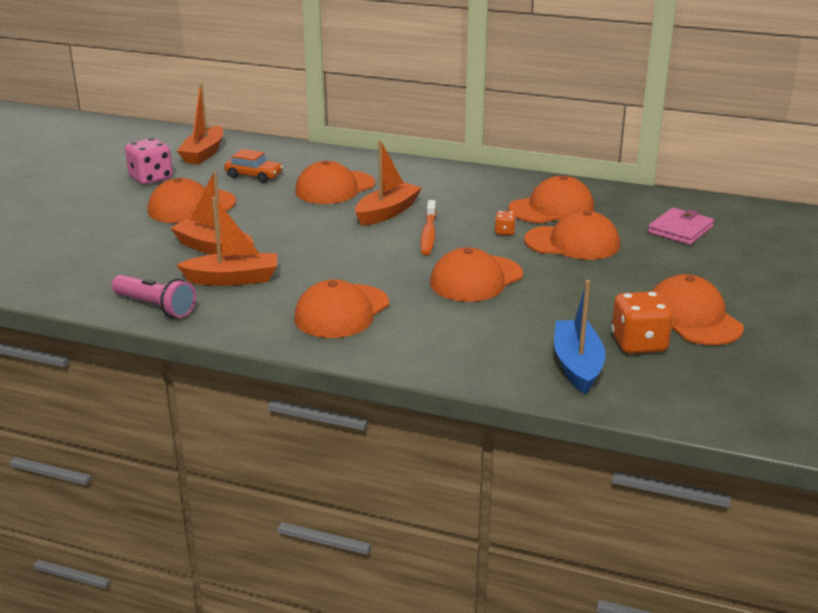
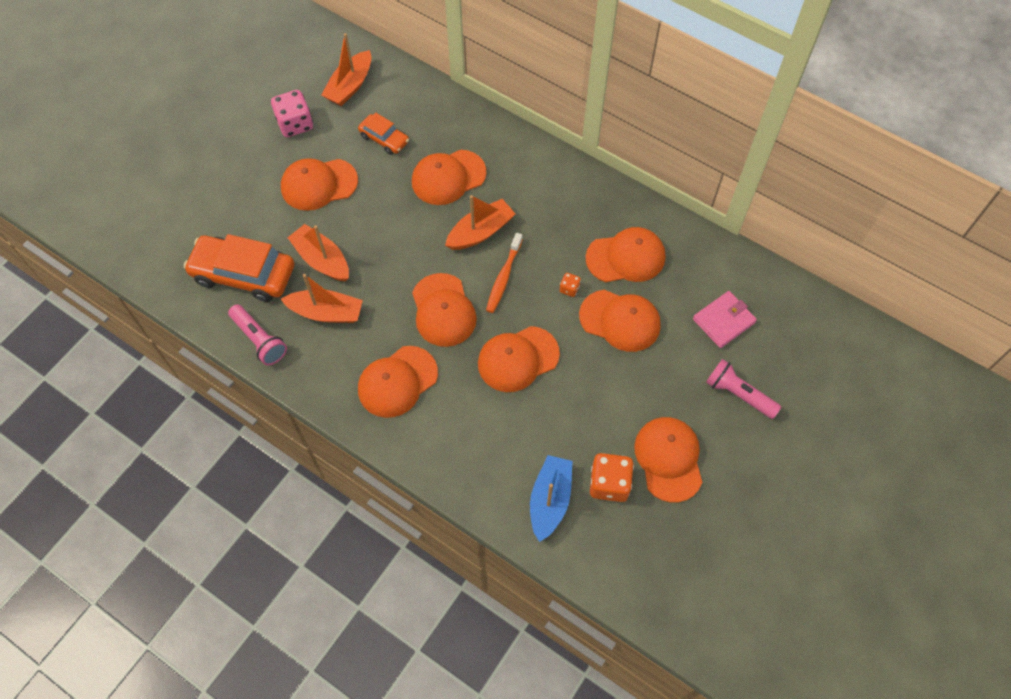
camera: 15 degrees right, 35 degrees up
none -> orange car [184,234,294,302]
none -> orange cap [412,273,477,347]
none -> pink flashlight [706,359,781,419]

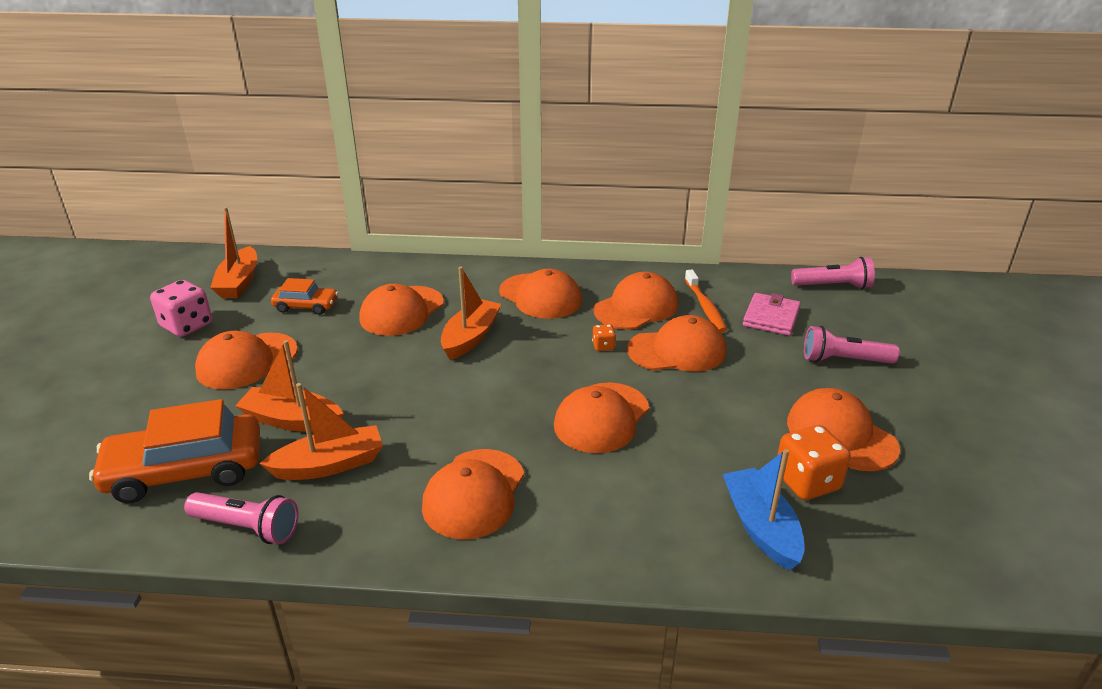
camera: 30 degrees left, 30 degrees down
orange cap [412,273,477,347] -> orange cap moved to [499,269,582,319]
orange toothbrush [486,233,523,313] -> orange toothbrush moved to [685,270,727,332]
none -> pink flashlight [791,257,875,289]

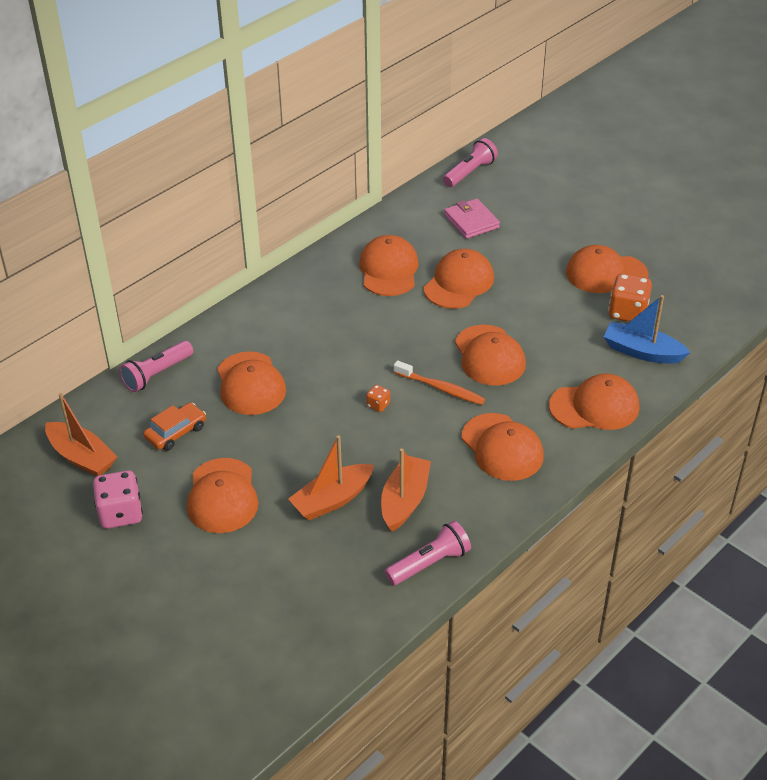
camera: 50 degrees left, 10 degrees up
orange car [89,399,260,503] -> none
orange boat [441,267,501,360] -> none
orange cap [499,269,582,319] -> orange cap moved to [549,374,639,430]
orange dice [592,324,616,351] -> orange dice moved to [366,385,390,412]
orange toothbrush [685,270,727,332] -> orange toothbrush moved to [394,361,485,405]
pink flashlight [804,326,899,364] -> pink flashlight moved to [119,341,193,392]

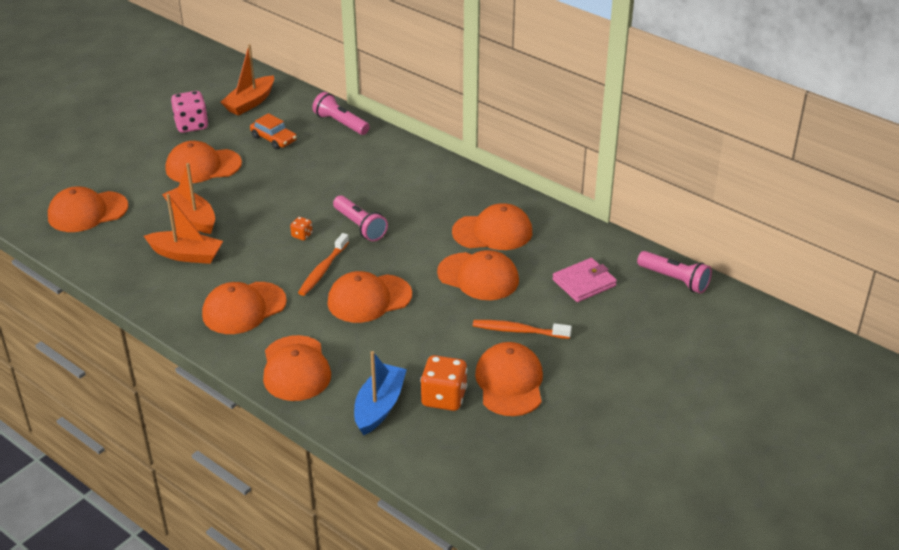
camera: 85 degrees right, 5 degrees down
orange cap [217,351,286,415] -> orange cap moved to [48,187,128,232]
pink flashlight [385,521,471,586] -> pink flashlight moved to [333,195,388,241]
none -> orange toothbrush [473,320,572,339]

